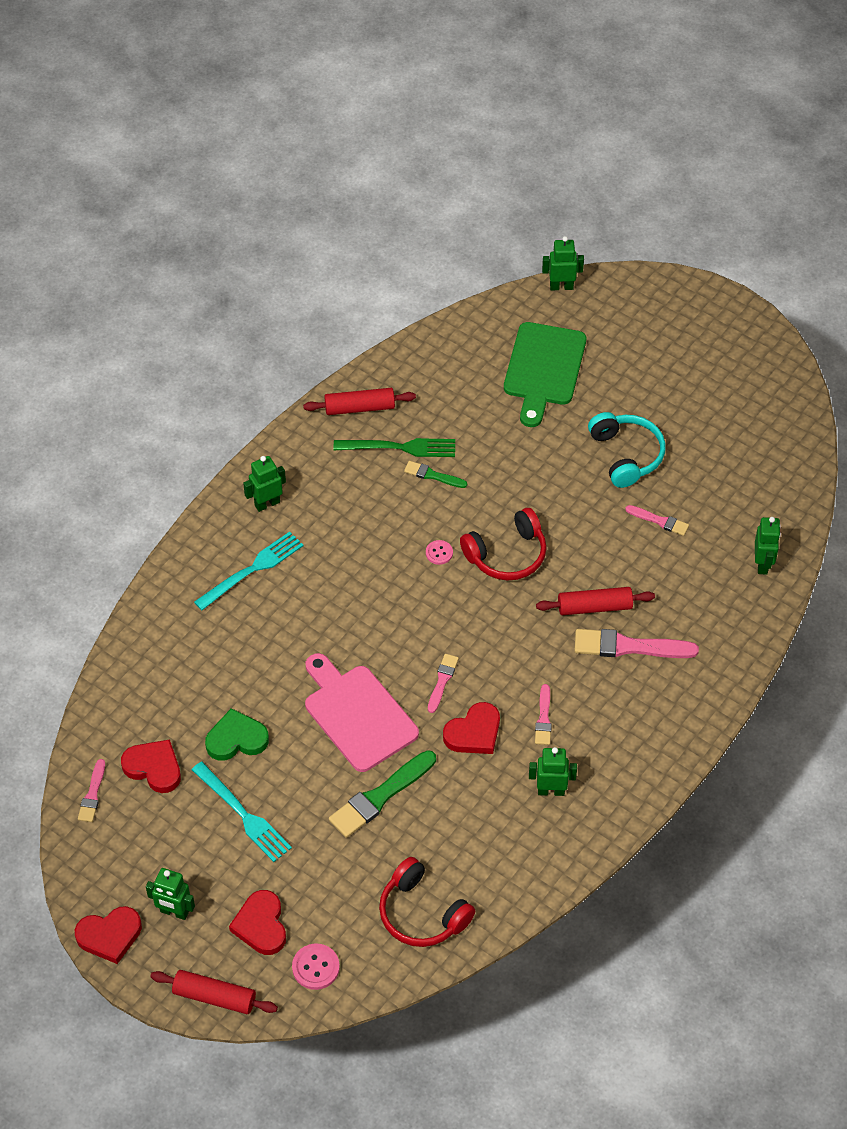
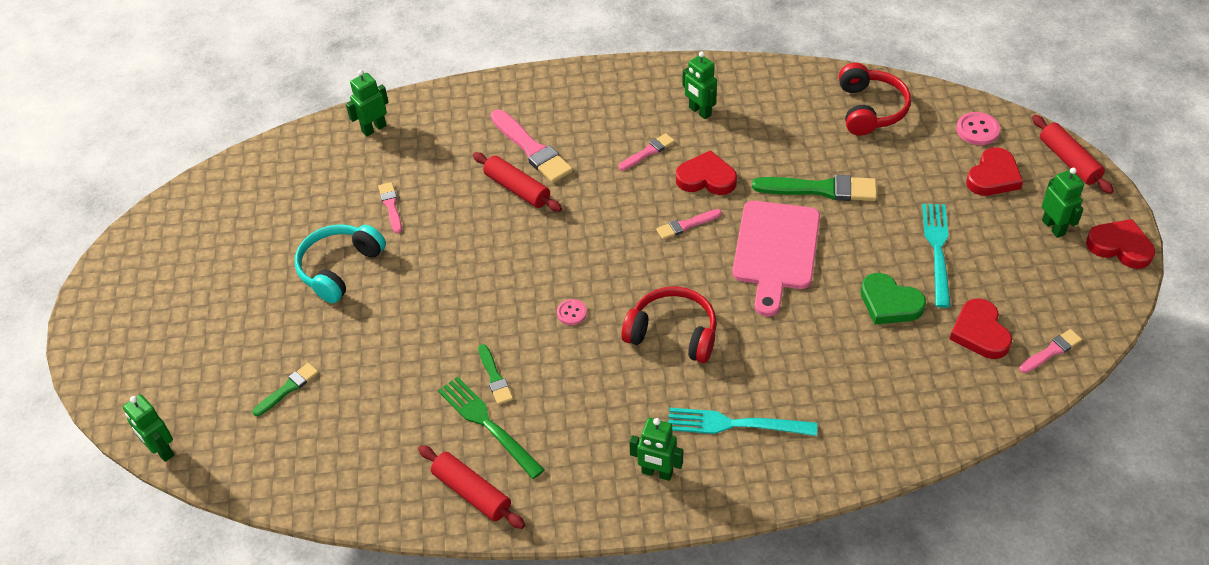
camera: 130 degrees left, 5 degrees down
red headphones [460,508,547,581] -> red headphones moved to [621,286,717,363]
green cutting board [504,322,586,427] -> green brush [253,363,318,416]

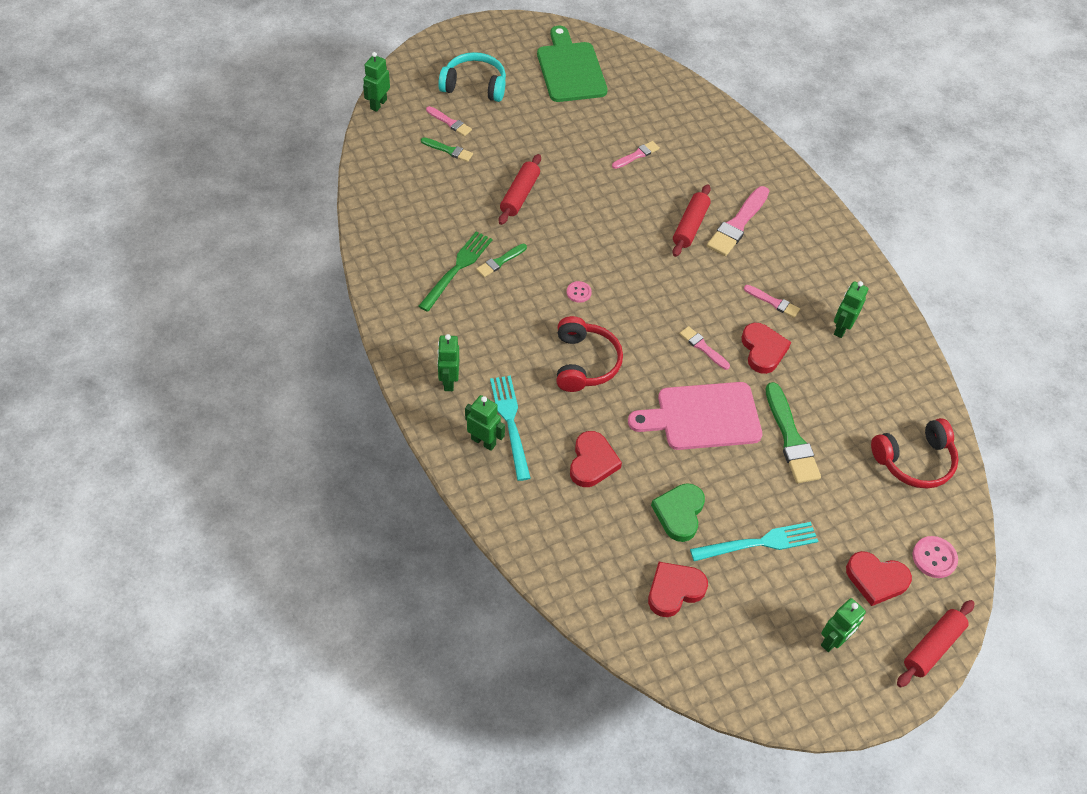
camera: 65 degrees right, 5 degrees up
turquoise headphones [295,224,386,303] -> turquoise headphones moved to [438,52,506,102]
green robot [346,70,389,136] -> green robot moved to [465,395,505,451]
red rolling pin [418,445,525,529] -> red rolling pin moved to [499,154,541,225]
pink brush [1019,329,1082,373] -> pink brush moved to [426,106,472,136]
red heart [1086,219,1155,269] -> red heart moved to [570,431,622,487]
none -> green cutting board [537,26,608,102]

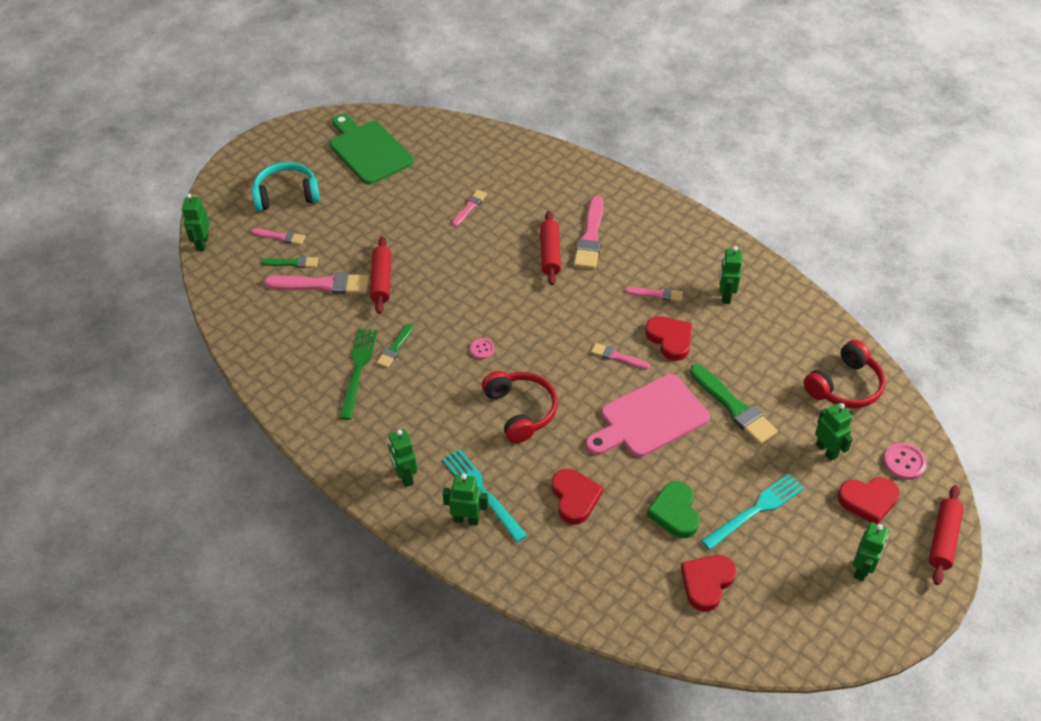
camera: 20 degrees left, 5 degrees down
none -> pink brush [264,272,369,294]
none -> green robot [815,403,853,461]

